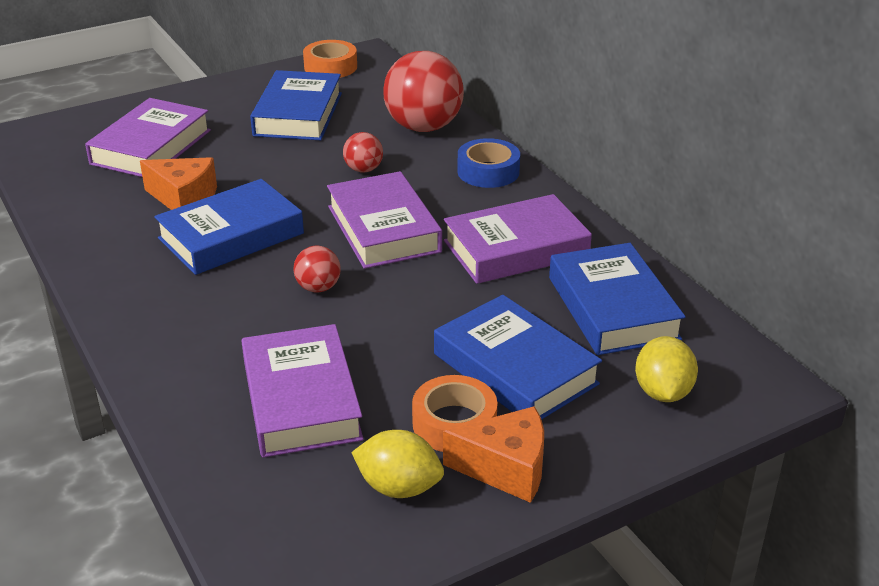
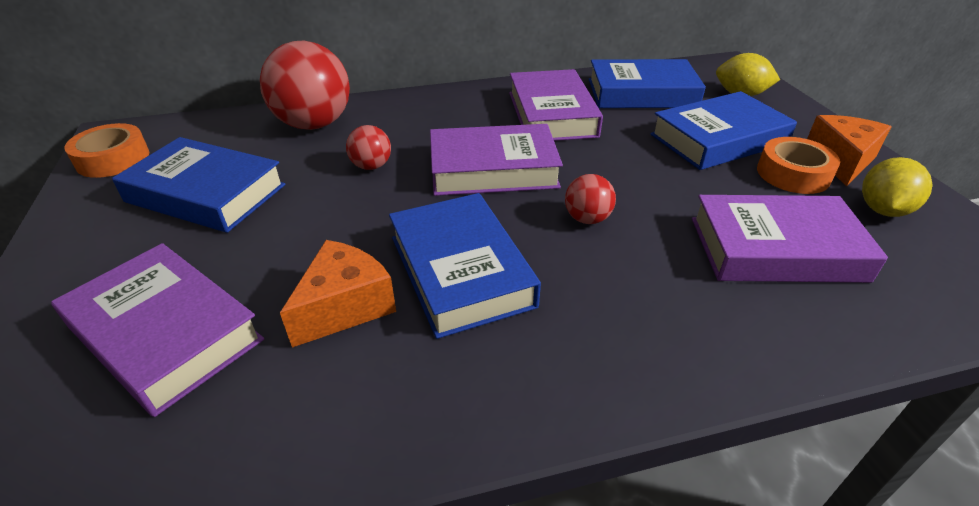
camera: 75 degrees left, 5 degrees up
blue tape [457,138,520,188] -> none

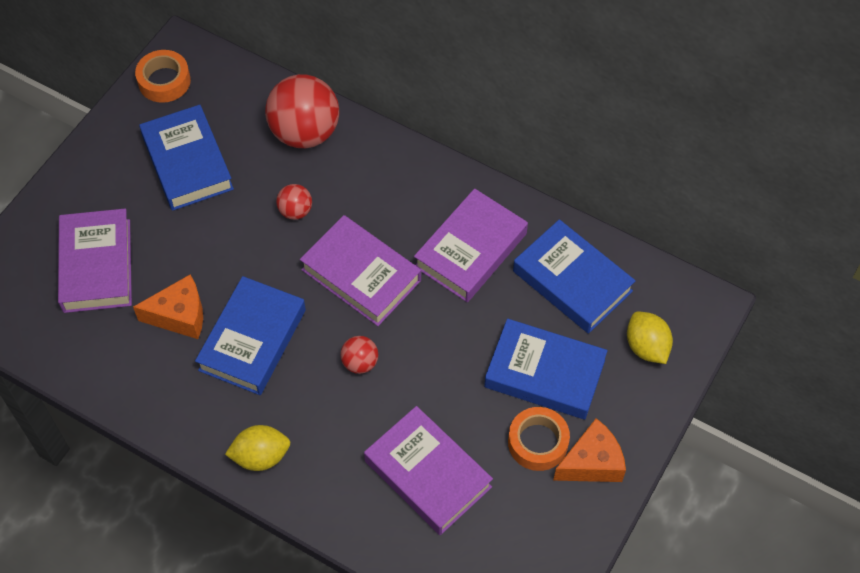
camera: 45 degrees right, 20 degrees up
yellow lemon [862,157,933,217] -> yellow lemon moved to [225,425,290,471]

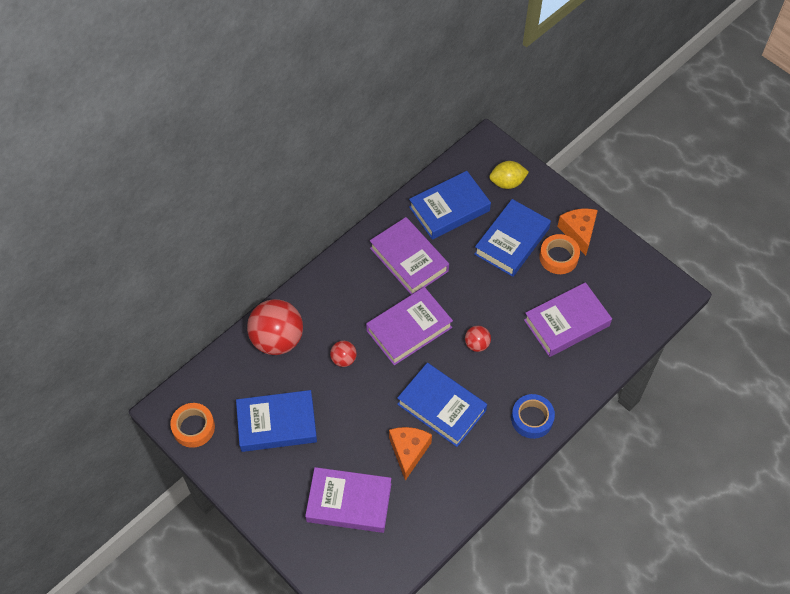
camera: 75 degrees left, 0 degrees up
yellow lemon [225,425,290,471] -> blue tape [511,394,555,439]

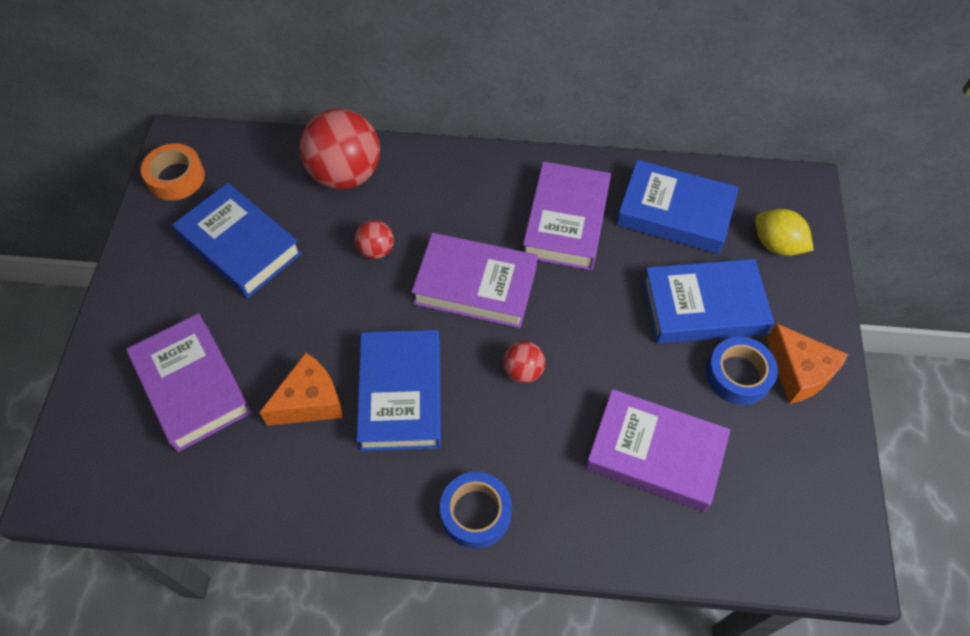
camera: 50 degrees right, 0 degrees up
orange tape [539,234,580,274] -> blue tape [706,337,778,405]
orange cheese [557,209,598,256] -> orange cheese turned 105 degrees clockwise [766,323,848,404]

